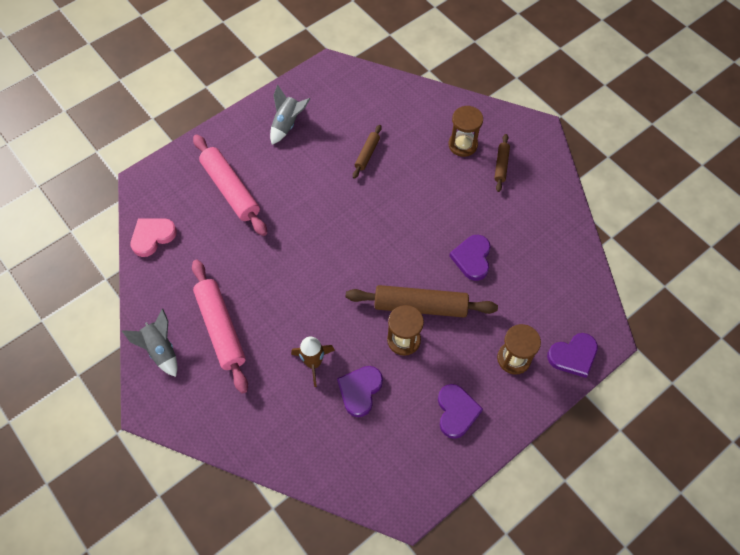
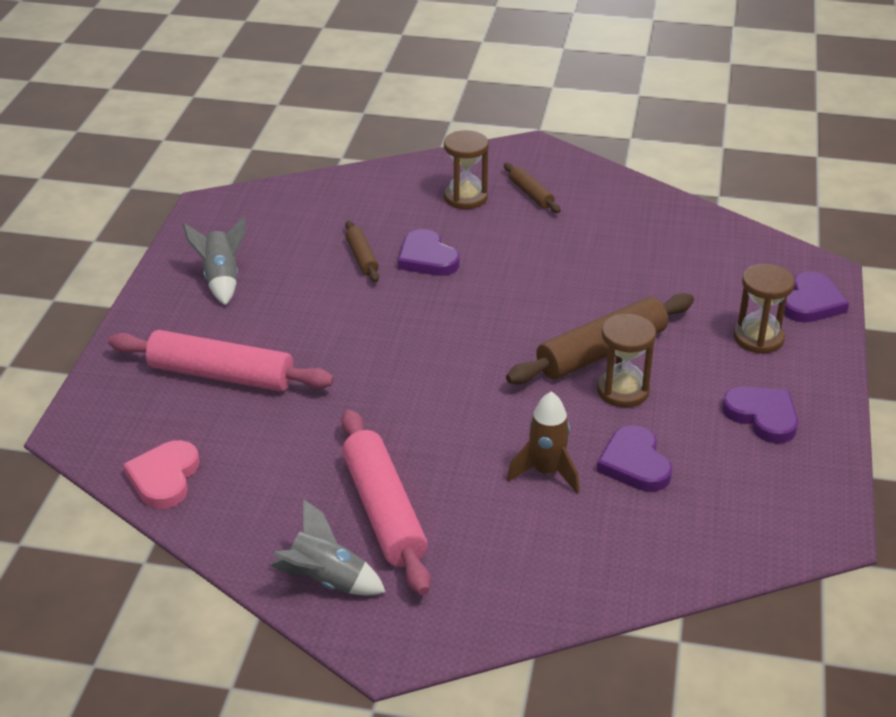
camera: 40 degrees left, 25 degrees down
pink rolling pin [192,260,248,394] -> pink rolling pin turned 45 degrees clockwise [341,410,431,595]
purple heart [449,235,491,281] -> purple heart moved to [398,229,460,276]

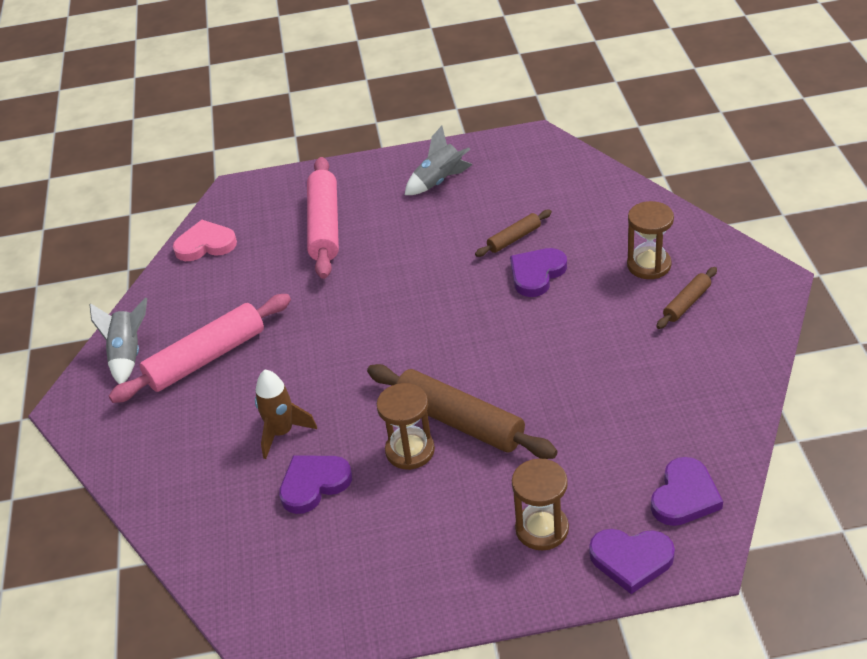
camera: 75 degrees right, 5 degrees up
purple heart [722,386,798,444] -> purple heart moved to [651,457,723,526]

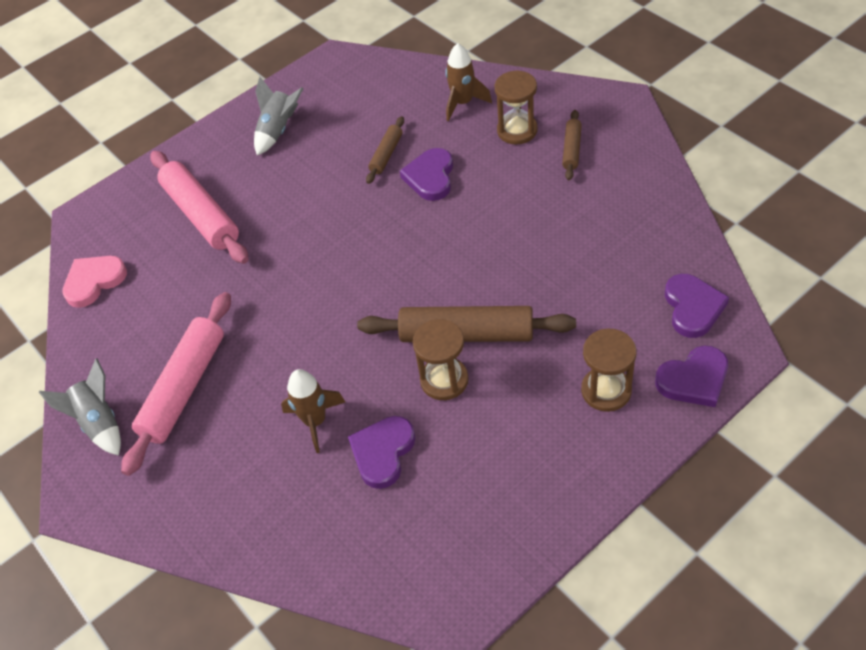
camera: 30 degrees left, 10 degrees up
none -> brown rocket [445,43,492,121]

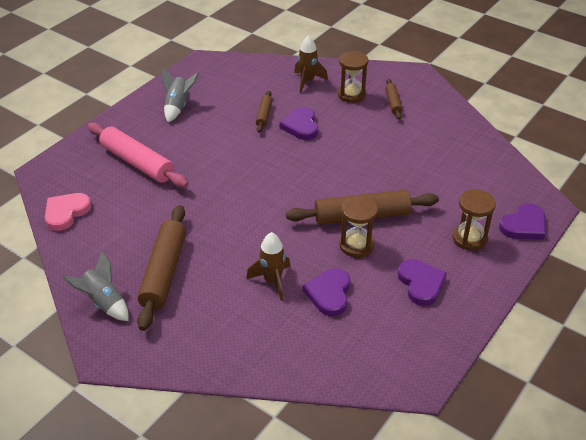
camera: 20 degrees left, 10 degrees down
pink rolling pin [121,292,231,476] -> brown rolling pin [137,205,186,331]
purple heart [665,274,729,338] -> purple heart moved to [398,259,447,306]

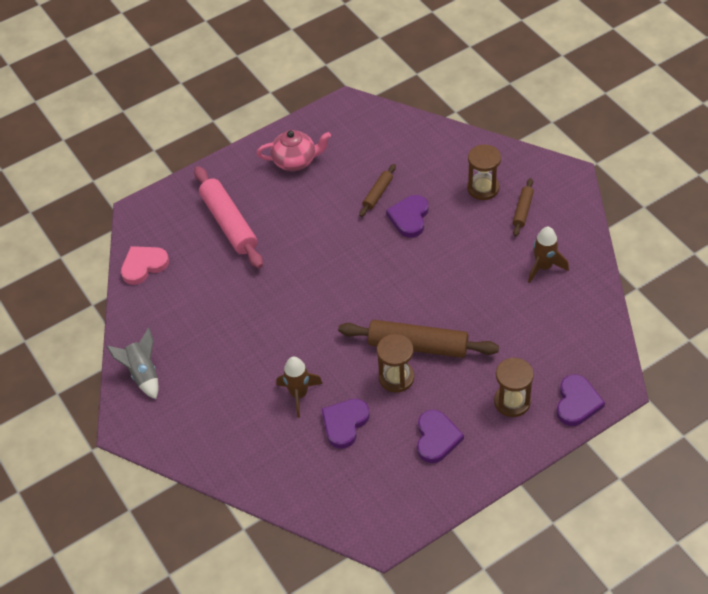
camera: 25 degrees right, 10 degrees up
brown rolling pin [137,205,186,331] -> none
grey rocket [161,67,199,122] -> pink teapot [257,130,331,171]
brown rocket [294,35,328,93] -> brown rocket moved to [528,227,569,283]
purple heart [499,204,545,240] -> purple heart turned 60 degrees counterclockwise [557,374,605,426]

